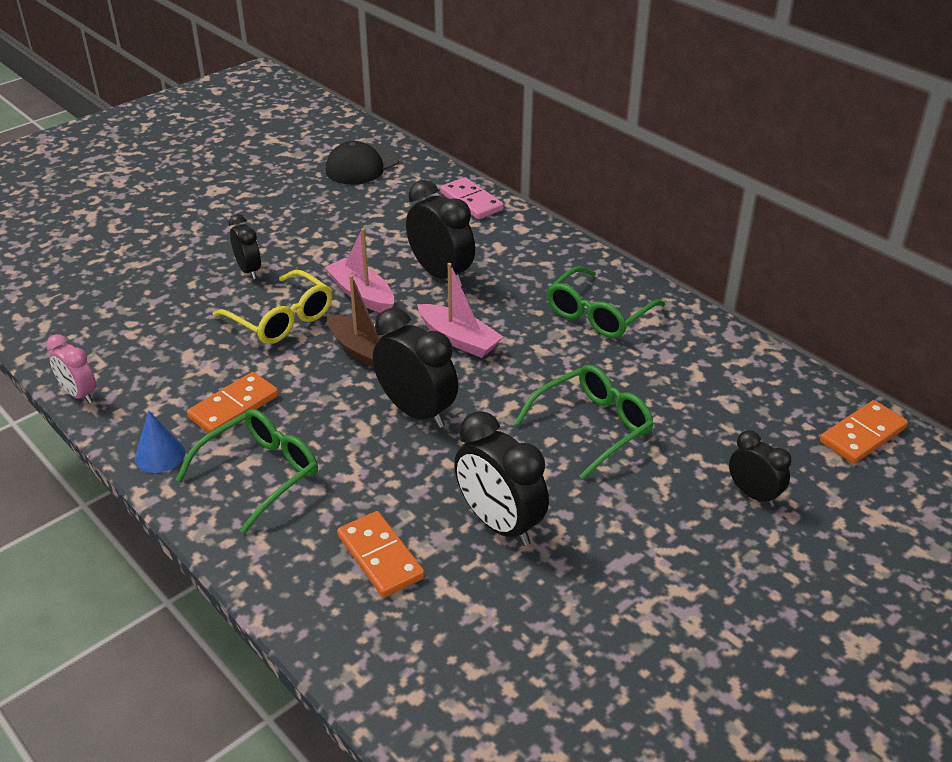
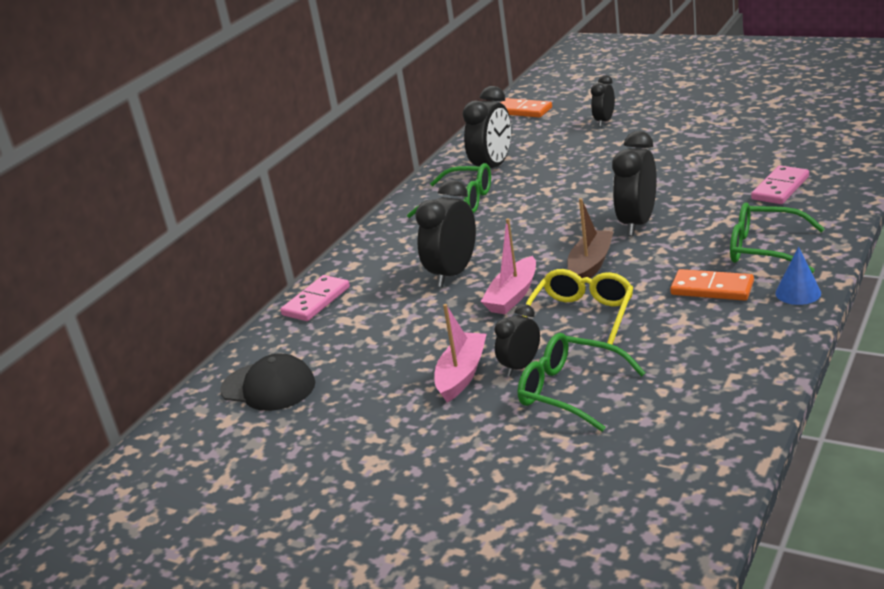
camera: 105 degrees left, 10 degrees down
pink clock [46,334,96,403] -> none
orange domino [337,511,425,597] -> pink domino [751,165,809,204]
pink boat [417,263,503,358] -> pink boat moved to [434,304,487,402]
black clock [454,411,549,546] -> black clock moved to [463,86,511,168]
green glasses [515,364,654,480] -> green glasses moved to [518,333,646,432]

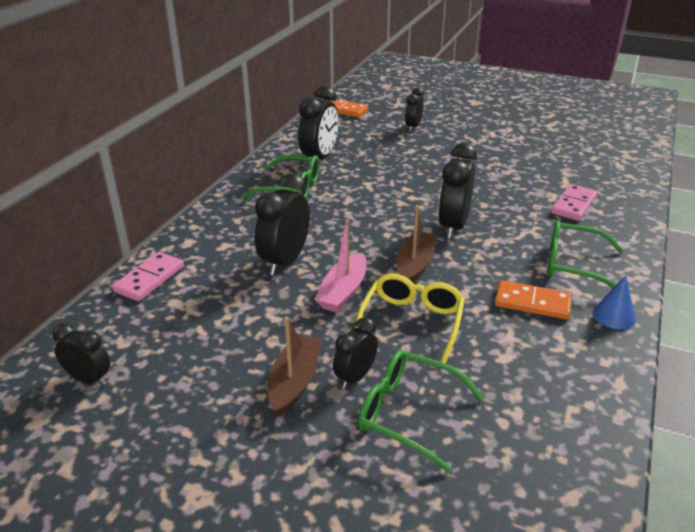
camera: 10 degrees left, 5 degrees up
black cap [220,353,315,411] -> black clock [52,323,110,385]
pink boat [434,304,487,402] -> brown boat [268,317,322,417]

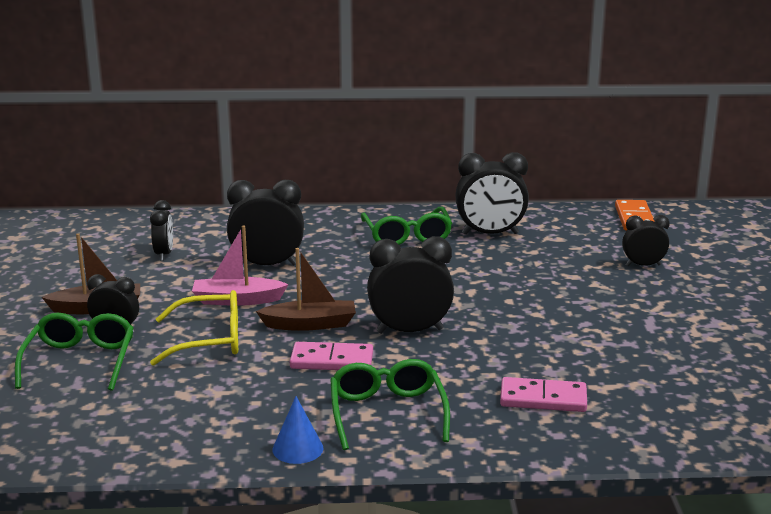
camera: 65 degrees right, 10 degrees down
black clock [52,323,110,385] -> black clock moved to [150,200,173,261]
pink domino [112,252,184,301] -> pink domino moved to [290,342,373,370]
orange domino [495,280,572,319] -> none

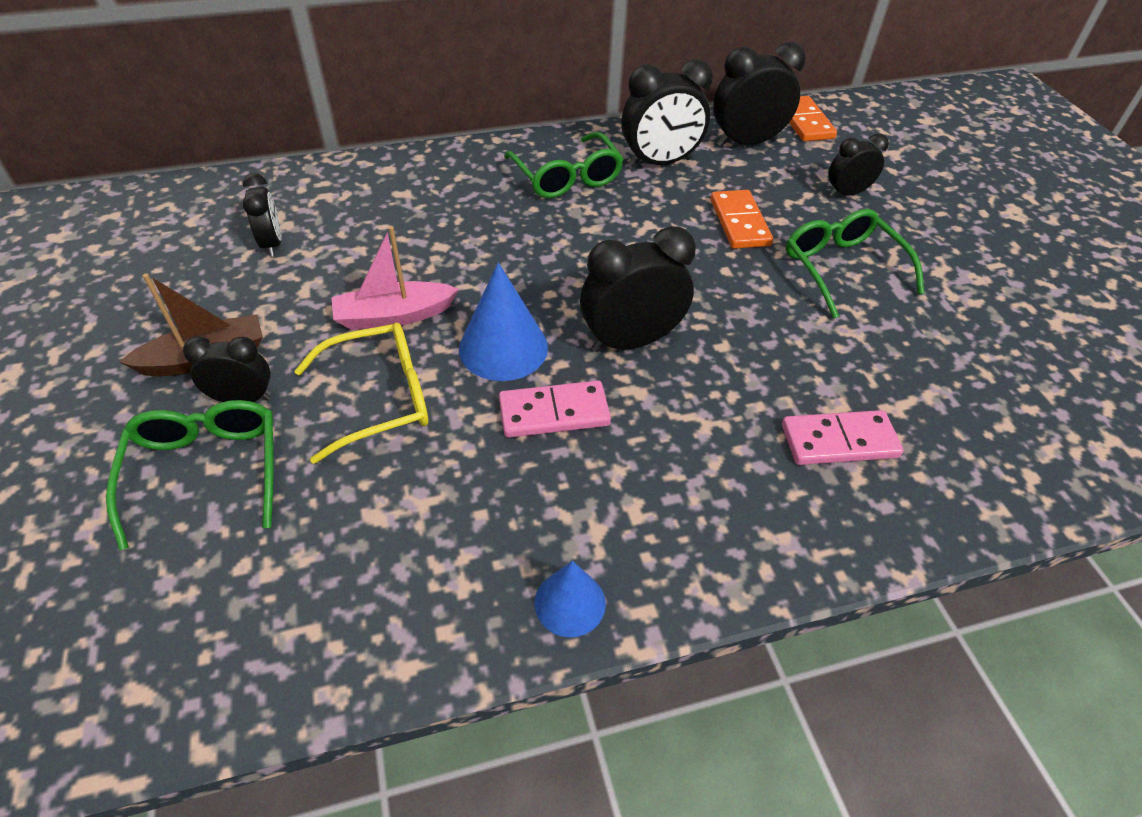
camera: 15 degrees left, 25 degrees up
black clock [227,180,304,265] -> black clock moved to [713,42,806,147]
brown boat [256,248,356,331] -> blue cone [459,262,548,381]
green glasses [330,359,450,450] -> green glasses moved to [786,209,925,319]
none -> orange domino [711,190,773,249]

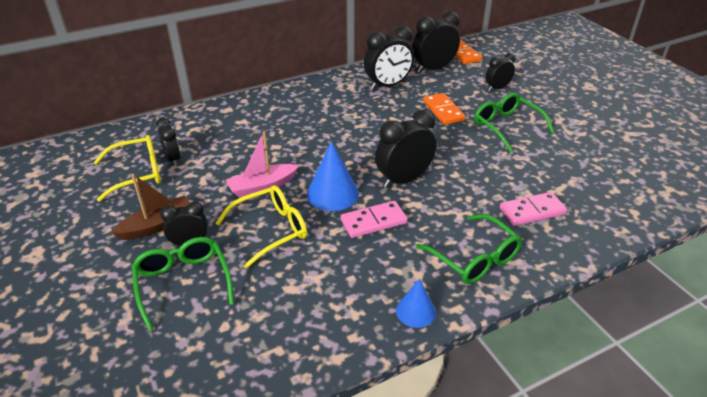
camera: 10 degrees left, 10 degrees down
green glasses [504,132,623,198] -> green glasses moved to [416,214,522,284]
none -> yellow glasses [94,135,161,202]

